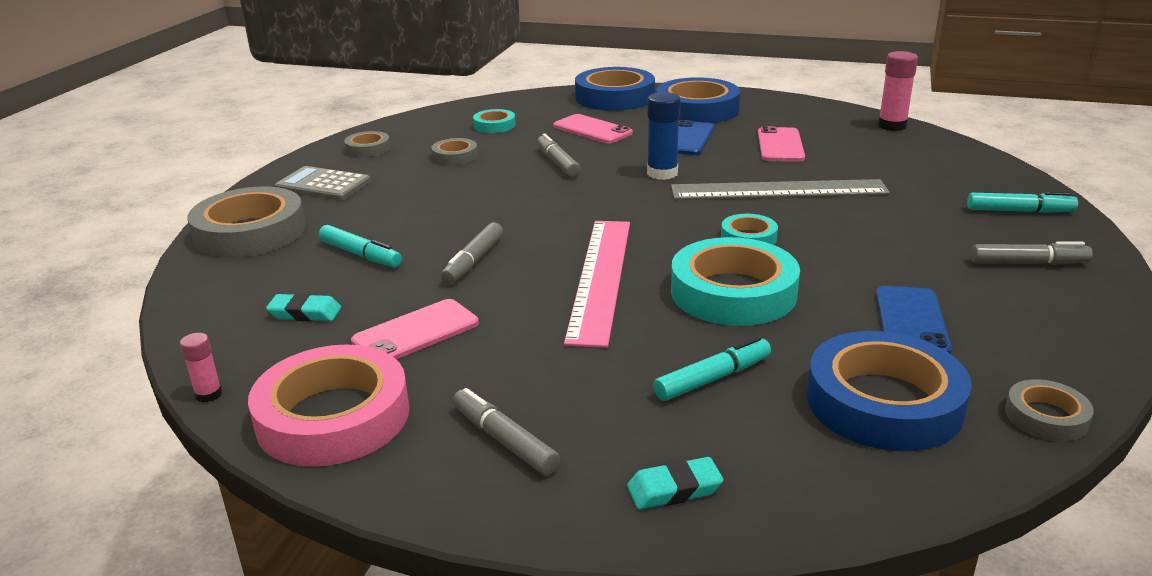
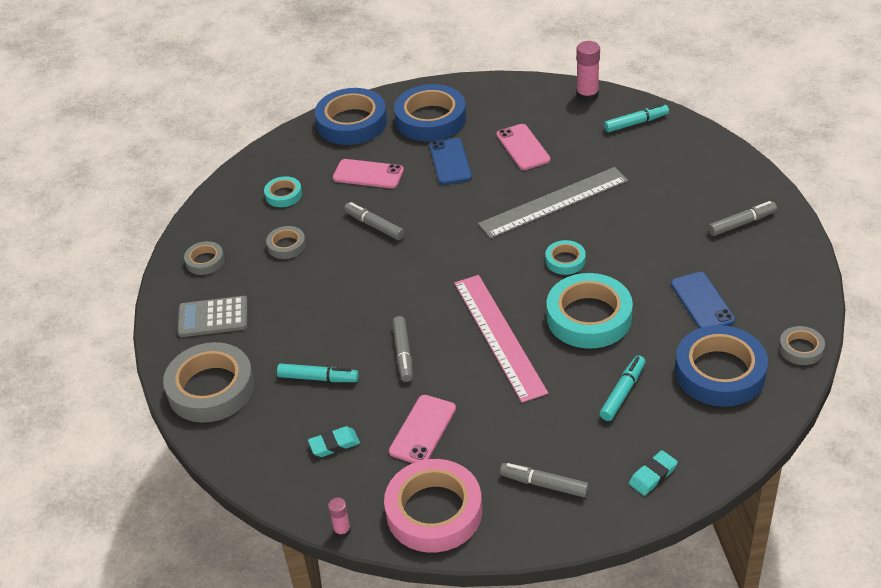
camera: 25 degrees left, 15 degrees up
blue glue stick [647,92,681,180] -> none
turquoise marker [967,192,1078,213] -> turquoise marker moved to [604,103,669,132]

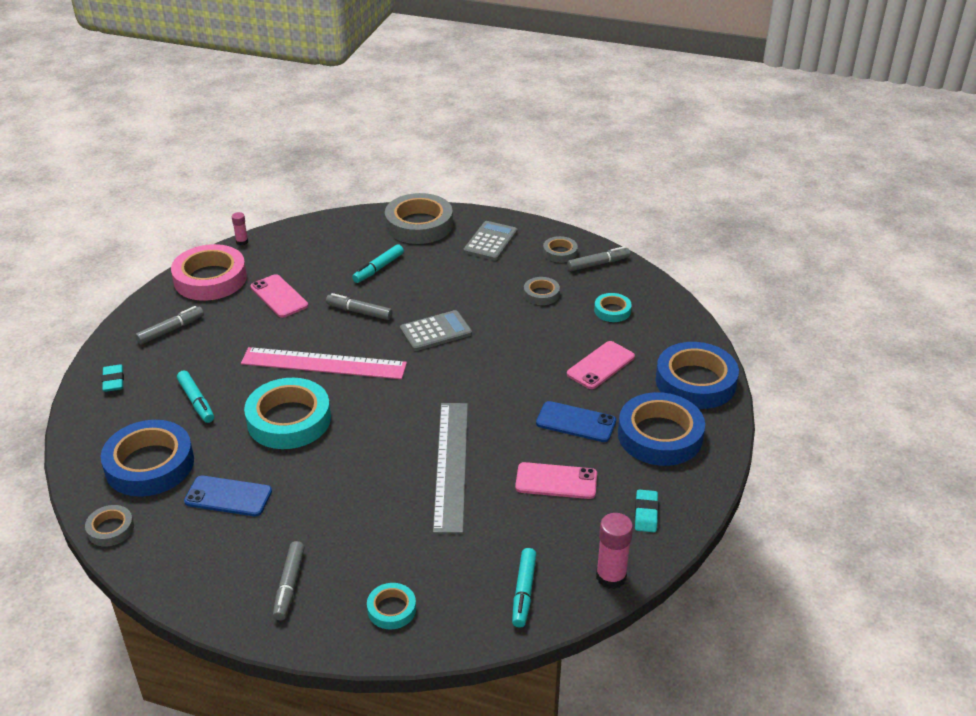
camera: 115 degrees right, 5 degrees down
turquoise eraser [308,426,360,457] -> turquoise eraser moved to [635,490,658,532]
grey marker [344,202,405,240] -> grey marker moved to [567,246,630,271]
turquoise tape [545,240,586,275] -> turquoise tape moved to [367,583,416,629]
none -> grey calculator [400,310,472,351]

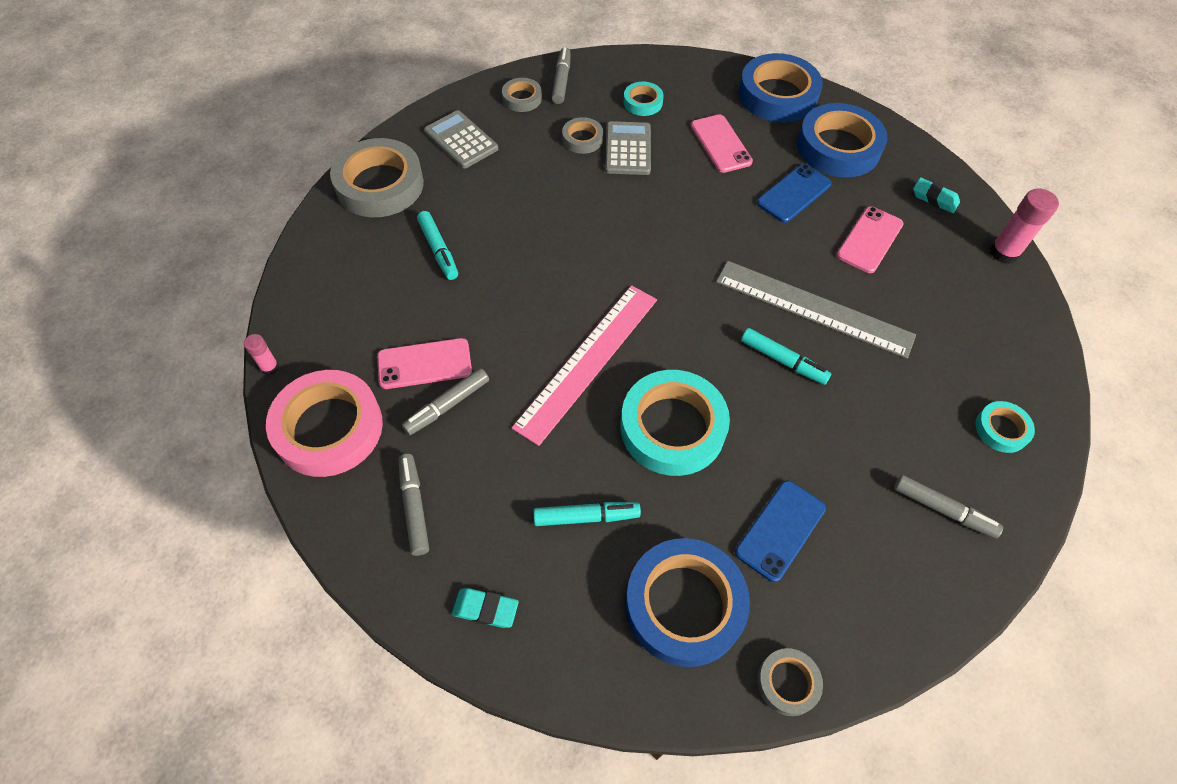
camera: 65 degrees left, 20 degrees up
grey marker [326,293,393,320] -> grey marker moved to [402,368,489,435]
grey calculator [400,310,472,351] -> grey calculator moved to [605,121,651,175]
turquoise marker [512,548,537,628] -> turquoise marker moved to [741,328,831,385]

